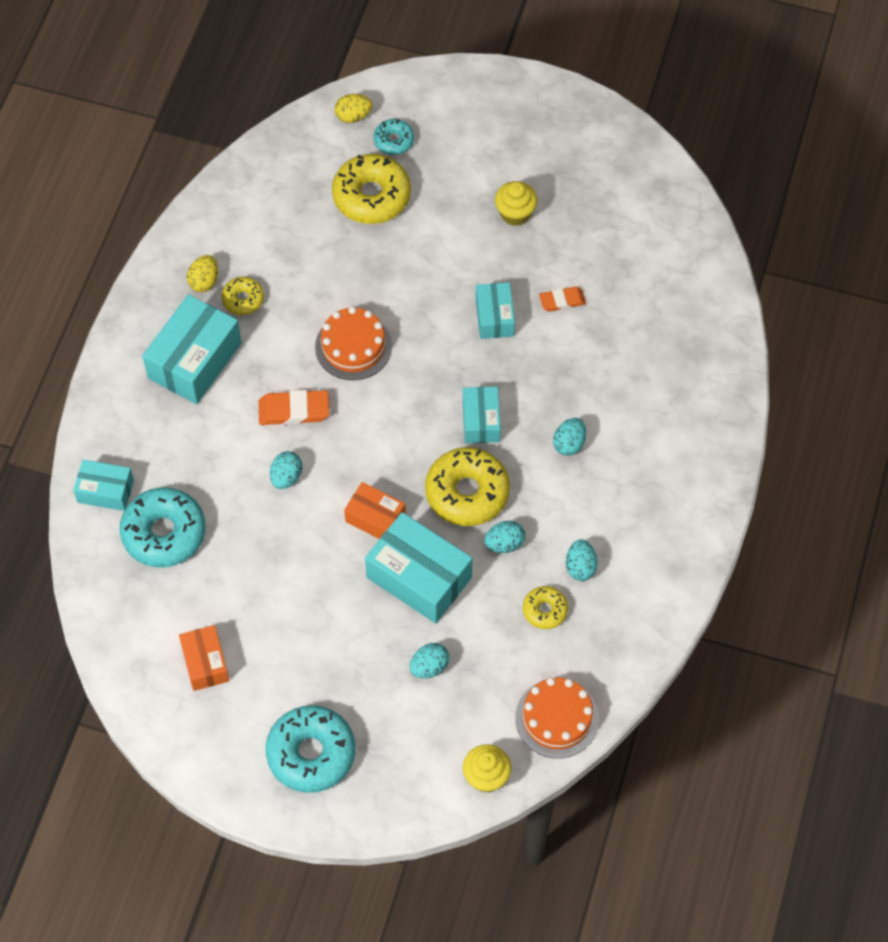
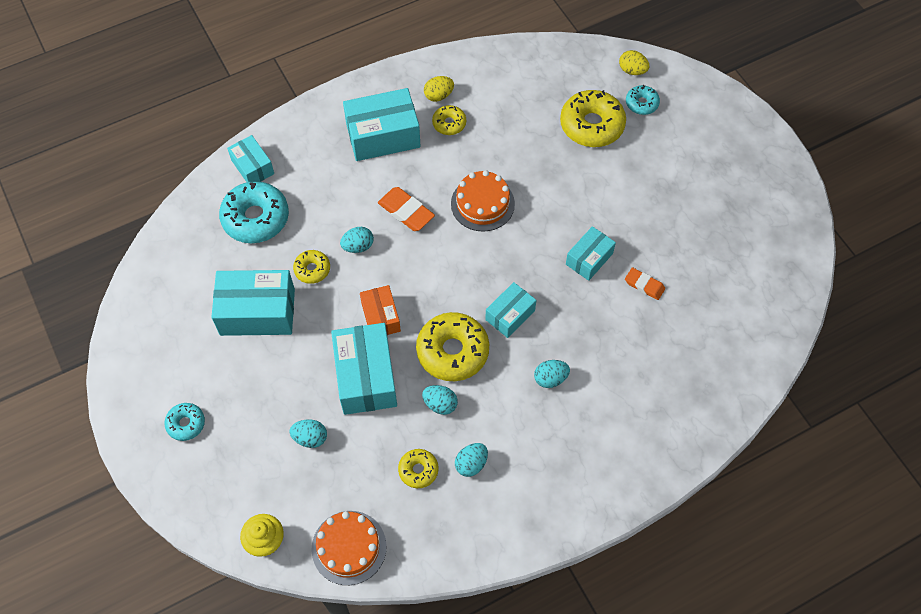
camera: 45 degrees right, 0 degrees up
orange box [179,625,229,691] -> none
turquoise donut [266,705,355,793] -> turquoise donut [164,403,205,441], size x0.52
yellow cupcake [495,181,538,226] -> none
none -> turquoise box [211,270,295,336]
none -> yellow donut [293,250,330,284]

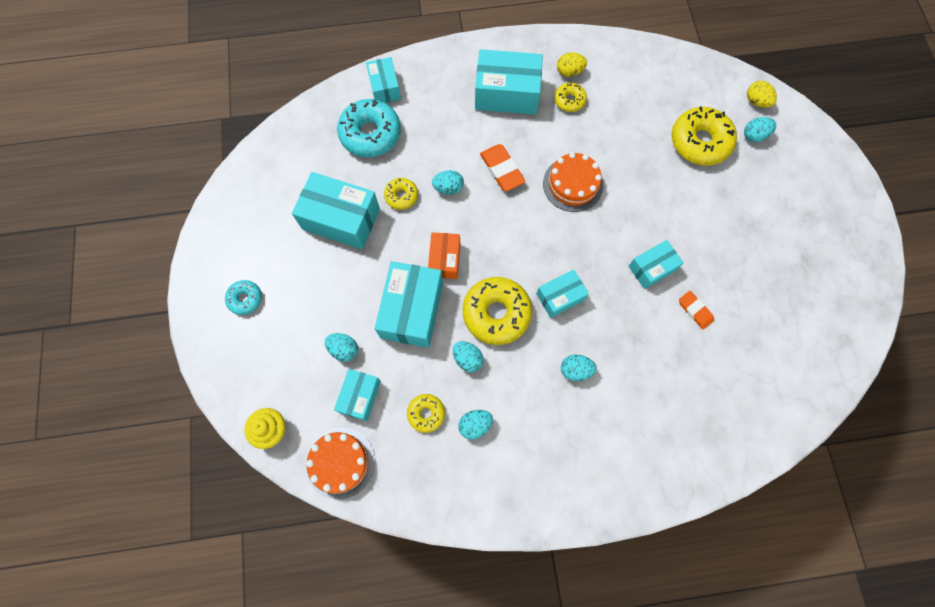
camera: 20 degrees right, 10 degrees up
turquoise donut [626,85,660,115] -> turquoise egg [744,117,776,142]
none -> turquoise box [334,369,381,421]

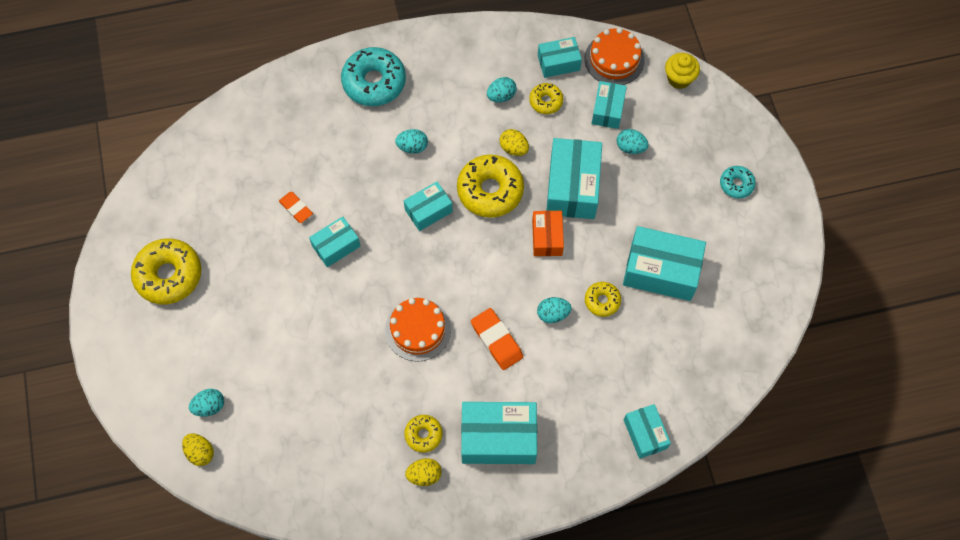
camera: 175 degrees right, 5 degrees down
turquoise donut [337,99,401,157] -> turquoise donut moved to [341,47,406,106]
turquoise egg [453,341,483,372] -> yellow egg [499,129,529,156]
yellow donut [672,107,737,166] -> yellow donut moved to [131,239,201,304]
none -> turquoise box [538,37,582,78]

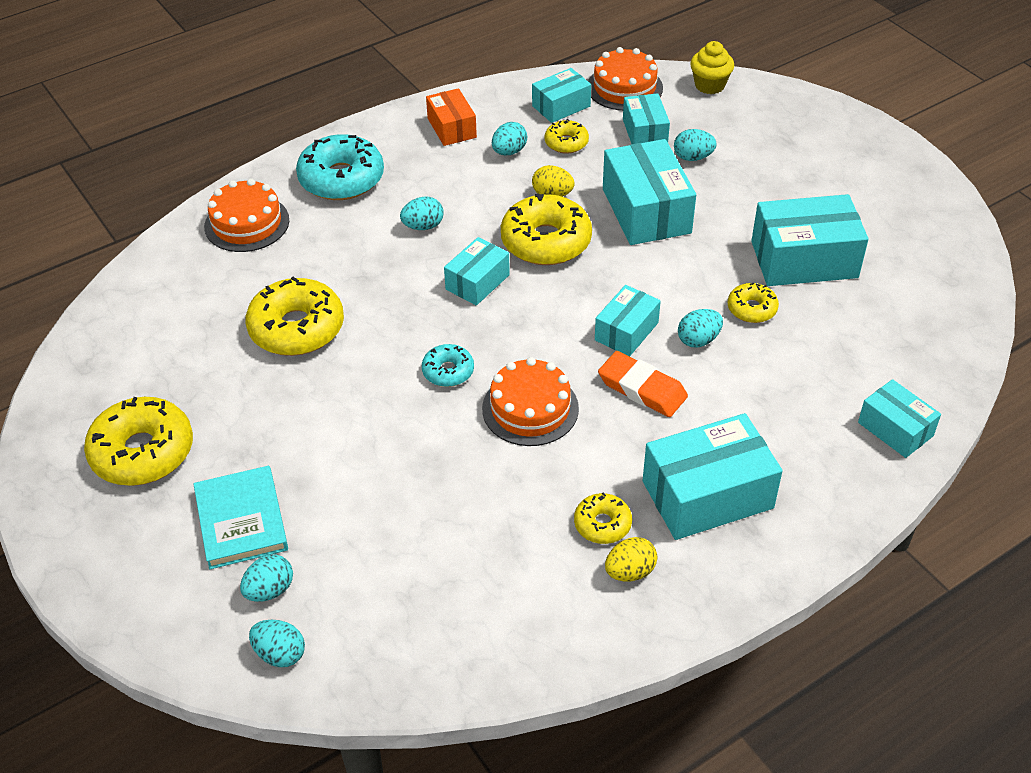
camera: 20 degrees left, 20 degrees down
yellow egg [182,433,214,466] -> turquoise egg [249,620,305,667]
orange eraser [279,192,313,223] -> yellow donut [246,277,344,356]
turquoise box [309,216,360,267] -> turquoise box moved to [595,285,661,356]
orange box [532,210,564,256] -> orange box moved to [426,88,477,146]
turquoise donut [720,166,756,199] -> turquoise donut moved to [422,344,474,387]
none -> turquoise book [194,466,288,569]
none -> orange cake [204,179,289,252]

